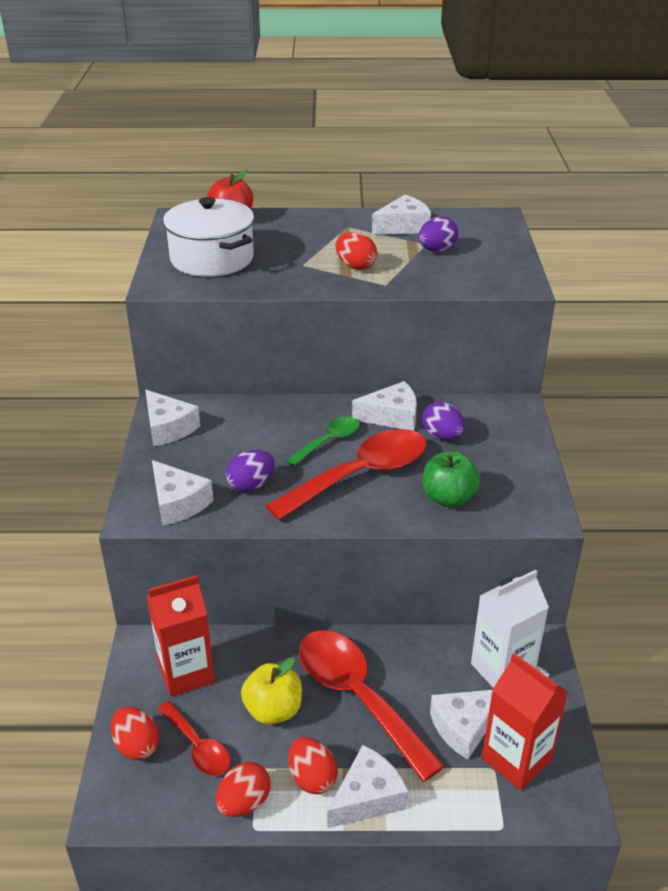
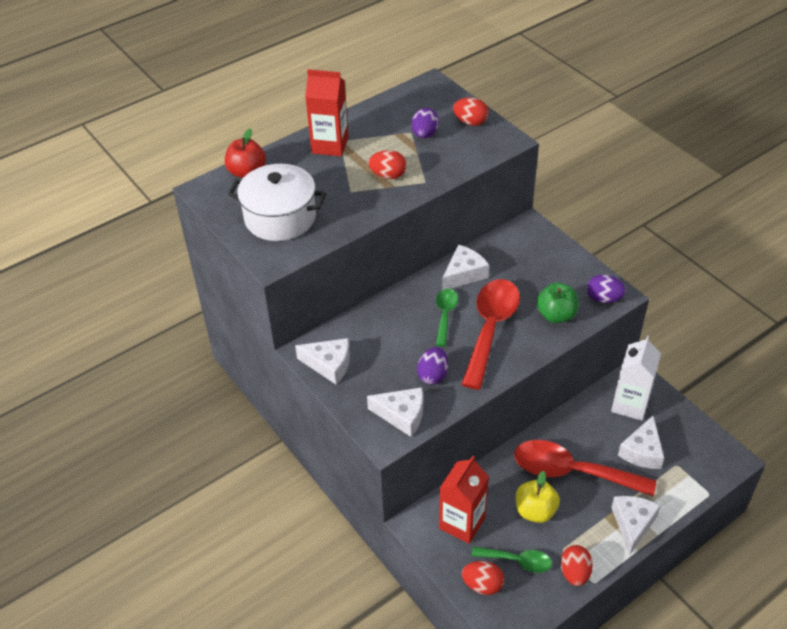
camera: 35 degrees left, 10 degrees up
red spoon [158,701,231,776] -> green spoon [472,546,552,573]
red egg [288,737,338,794] -> red egg moved to [453,97,489,126]
white cheese [372,195,431,235] -> none
purple egg [422,401,465,440] -> purple egg moved to [587,274,626,303]
red carton [482,653,568,790] -> red carton moved to [305,69,349,156]

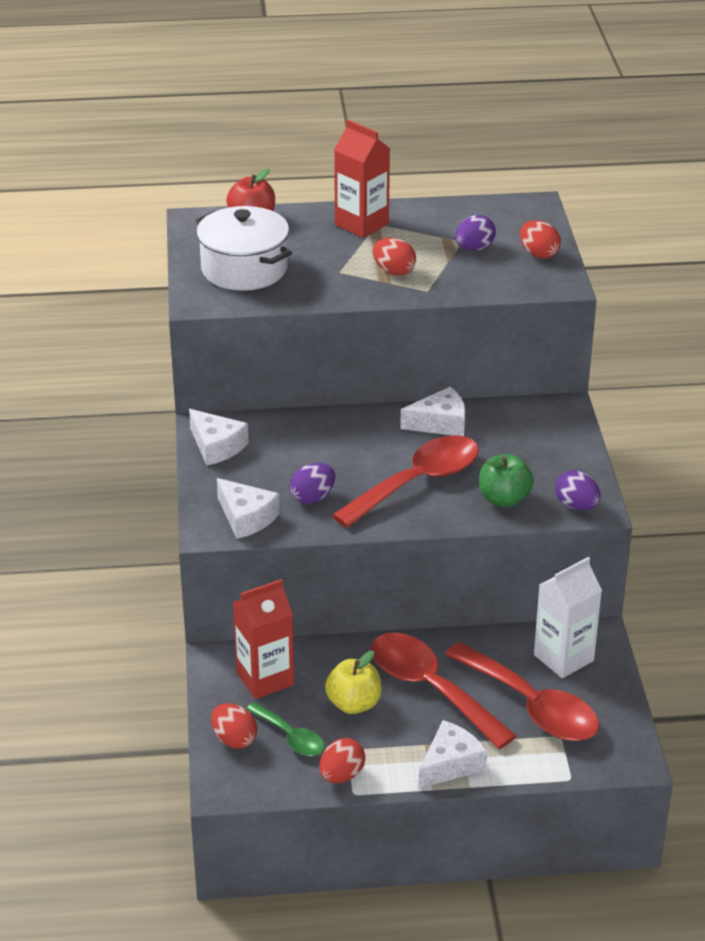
camera: 30 degrees right, 10 degrees down
green spoon [436,289,458,347] -> none
white cheese [618,416,664,469] -> red spoon [445,642,599,741]

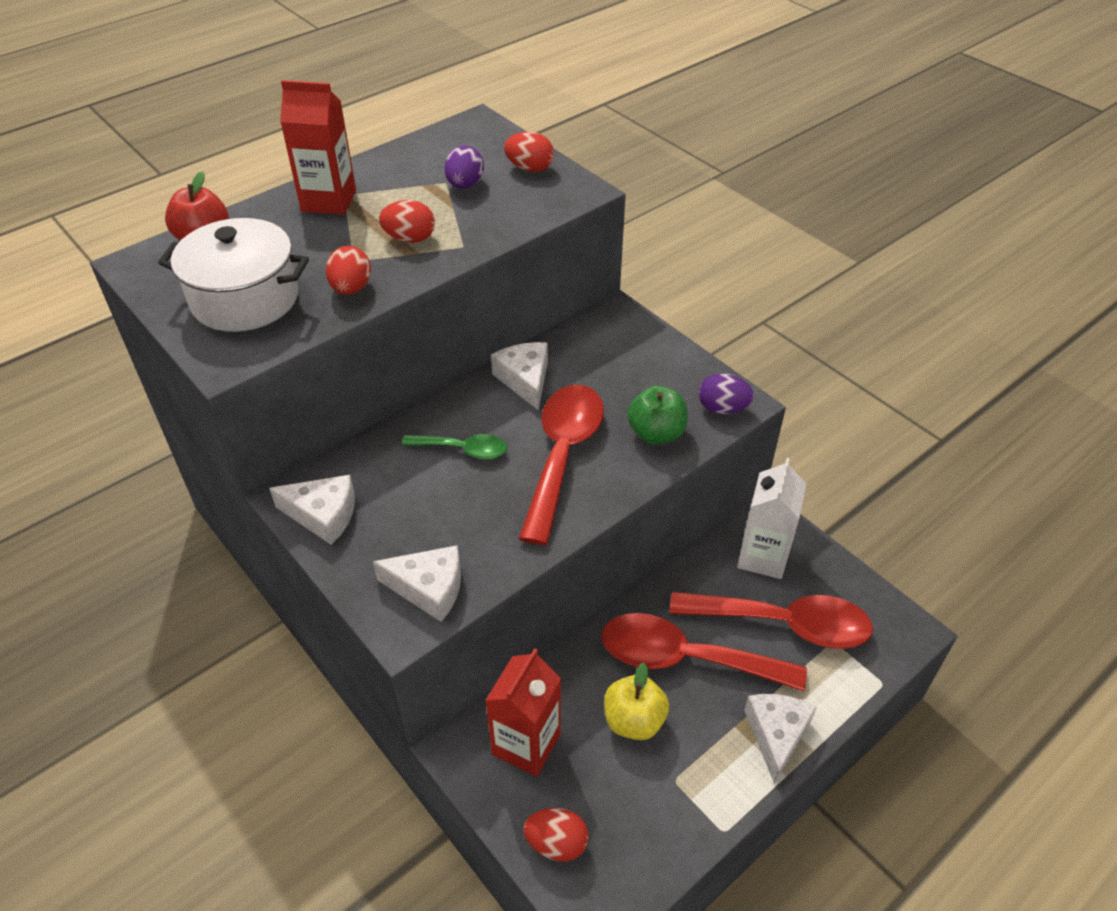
camera: 35 degrees left, 10 degrees up
green spoon [246,702,325,756] -> green spoon moved to [402,434,507,459]
purple egg [290,463,335,504] -> none
red egg [319,738,365,783] -> red egg moved to [326,246,371,295]
white cheese [400,387,466,436] -> white cheese turned 60 degrees counterclockwise [491,342,548,411]

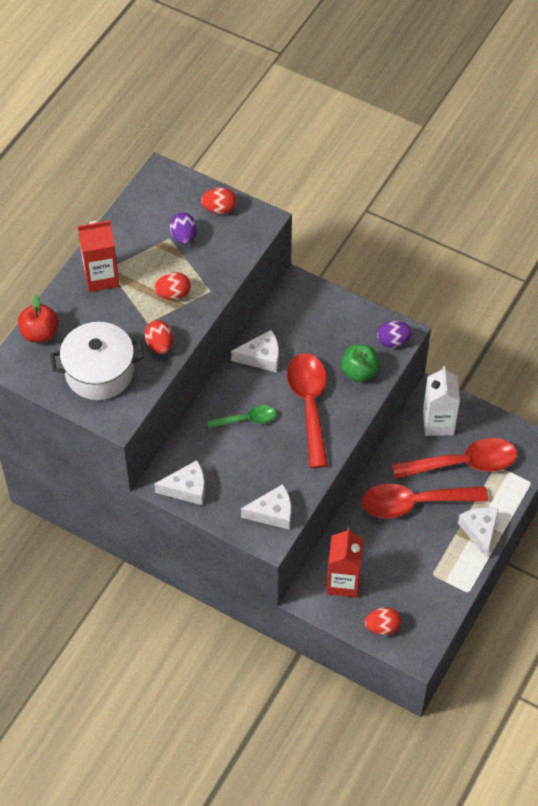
camera: 20 degrees left, 10 degrees up
white cheese [491,342,548,411] -> white cheese turned 120 degrees clockwise [231,330,279,372]
yellow apple [604,663,669,740] -> none

